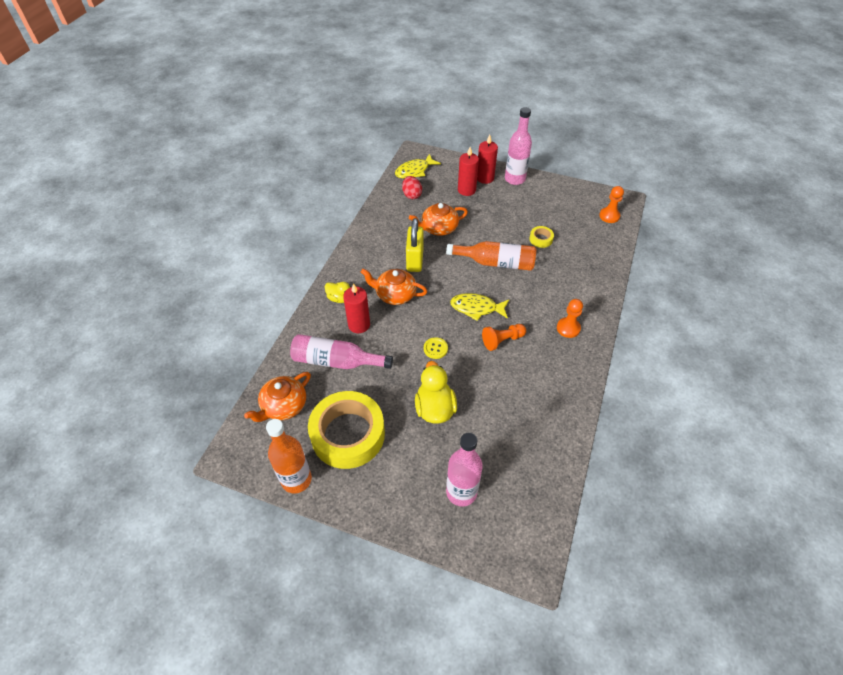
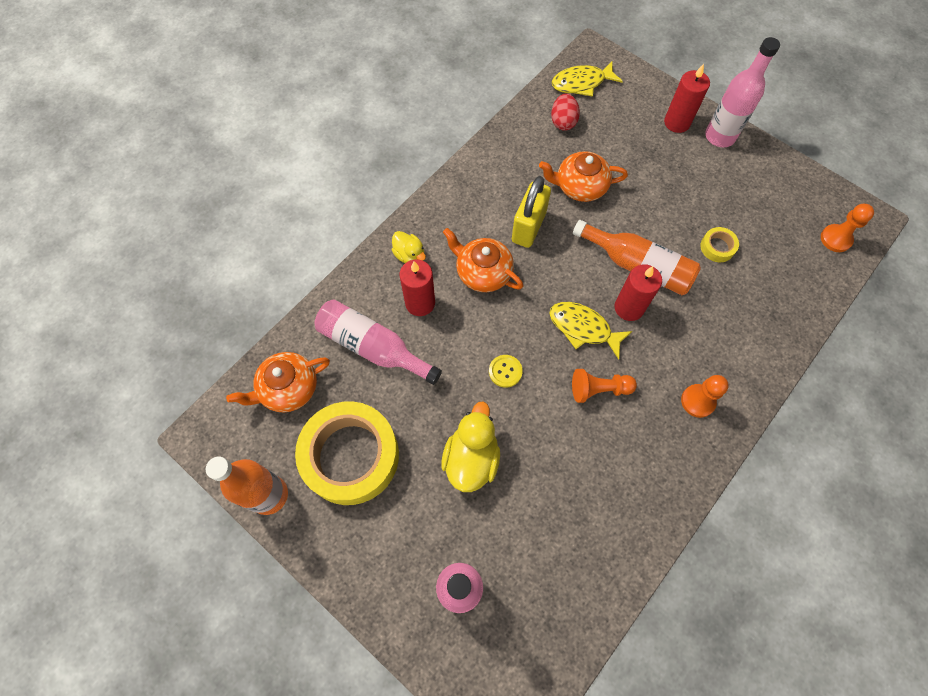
camera: 20 degrees right, 15 degrees up
red candle [458,147,479,196] -> red candle moved to [615,264,662,321]

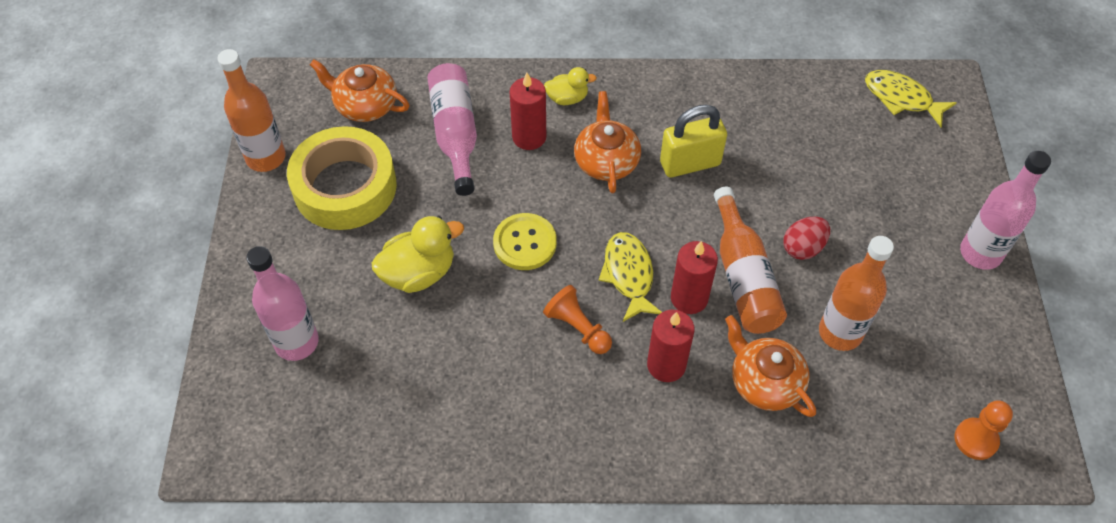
camera: 50 degrees right, 10 degrees down
yellow duck [392,231,426,263] -> yellow duck turned 105 degrees counterclockwise [544,67,597,105]
yellow button [489,355,523,388] -> yellow button [493,213,557,270], size x1.63
orange teapot [539,151,628,202] -> orange teapot moved to [725,315,816,417]
red egg [551,93,580,131] -> red egg moved to [783,216,830,260]
red candle [664,64,710,133] -> red candle moved to [647,310,695,382]
orange pawn [681,375,729,418] -> none
yellow tape [700,227,739,262] -> orange bottle [819,236,894,351]

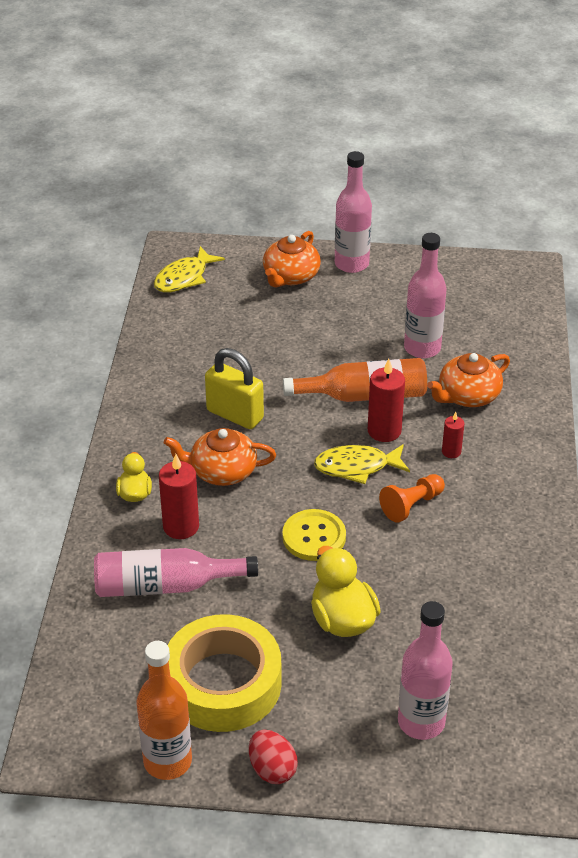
camera: 85 degrees left, 15 degrees down
orange teapot [310,59,410,122] -> orange teapot moved to [263,231,321,288]
red candle [647,310,695,382] -> red candle [442,412,464,458], size x0.57
yellow padlock [660,105,727,177] -> yellow padlock turned 45 degrees counterclockwise [205,348,264,429]
red egg [783,216,830,260] -> red egg moved to [249,730,298,784]
orange bottle [819,236,894,351] -> pink bottle [404,233,447,358]
orange pawn [954,400,1013,460] -> none

